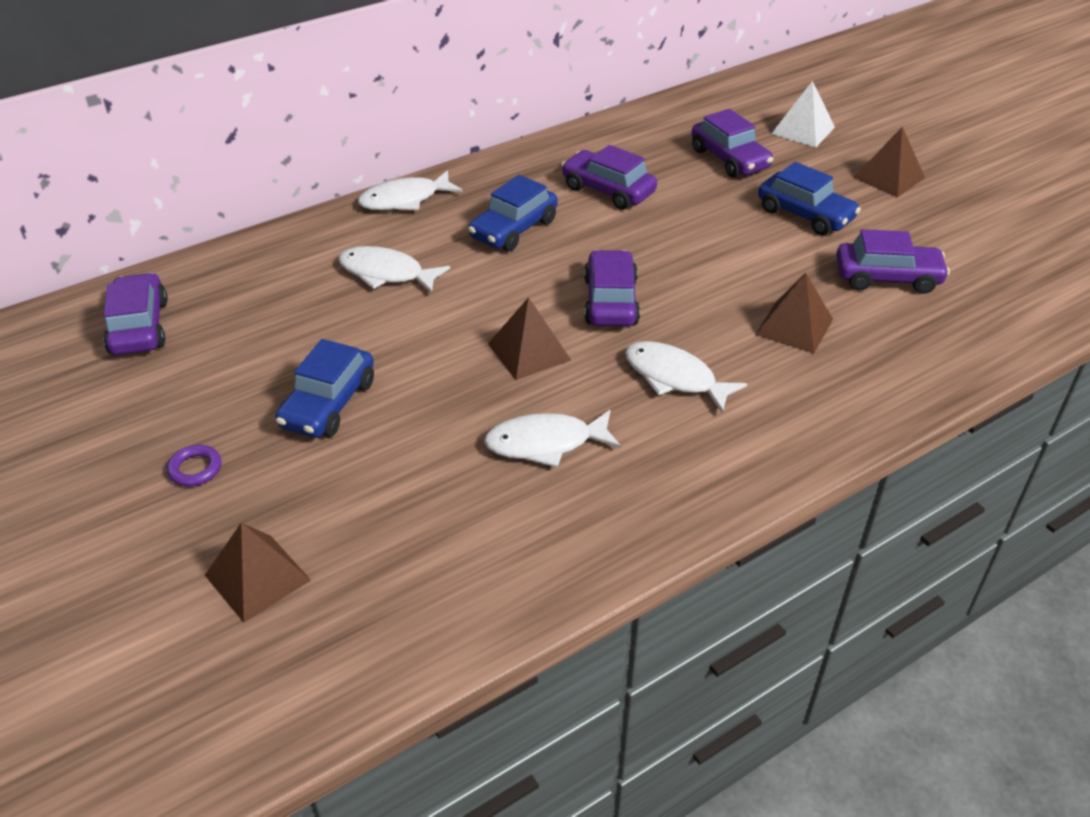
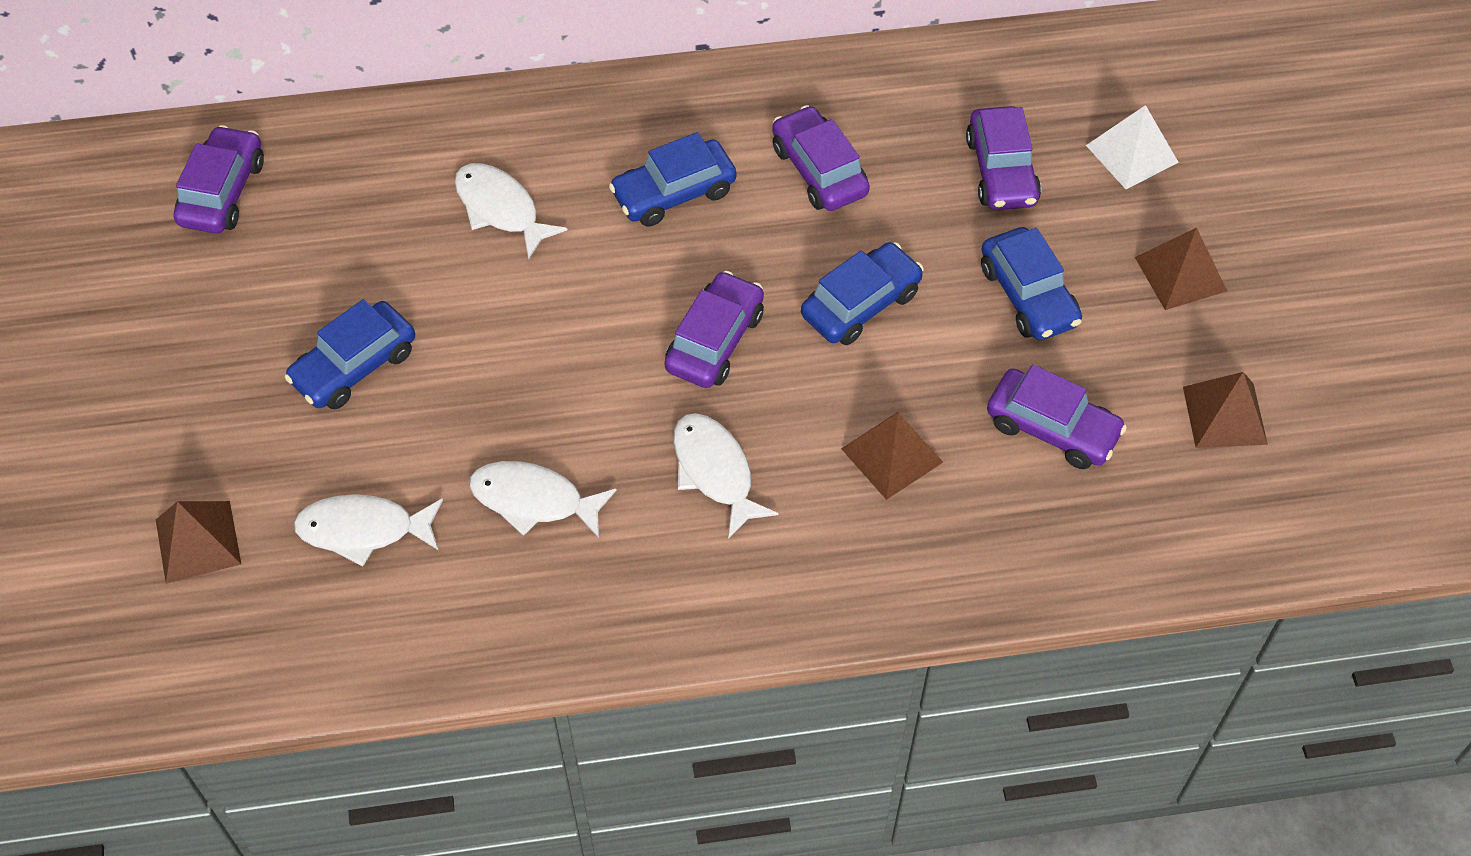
camera: 25 degrees right, 15 degrees up
purple ring [167,445,221,486] -> none
white fish [358,170,463,210] -> white fish moved to [294,494,443,566]
brown pyramid [488,297,571,380] -> brown pyramid moved to [1183,372,1268,448]
none -> blue car [801,242,924,345]

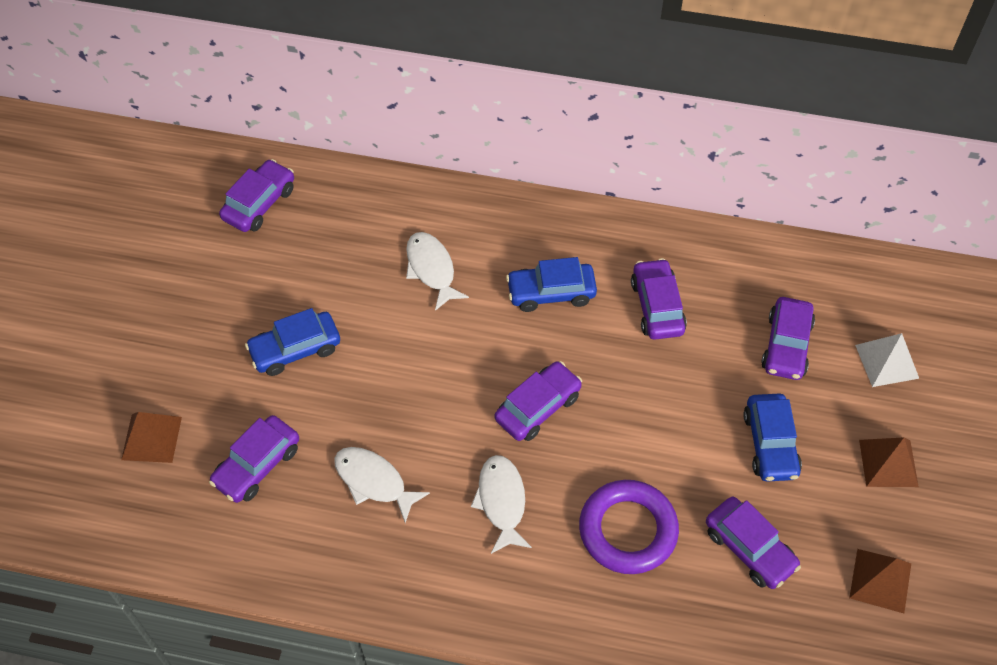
camera: 20 degrees right, 0 degrees up
white fish [294,494,443,566] -> purple car [209,415,299,503]
blue car [801,242,924,345] -> none
brown pyramid [841,412,943,500] -> purple ring [579,480,679,574]

